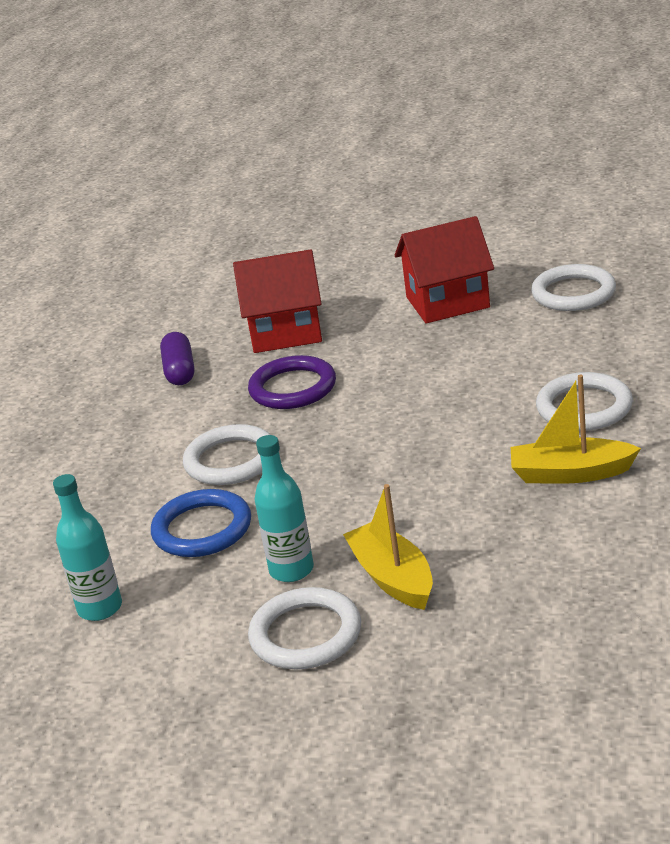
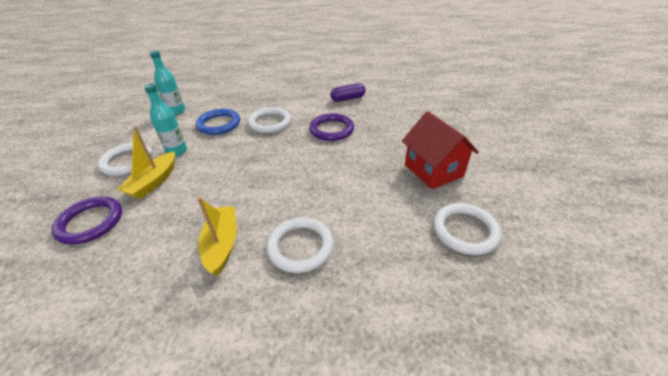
camera: 75 degrees right, 10 degrees up
red house [233,249,322,353] -> none
yellow boat [343,484,433,610] -> yellow boat turned 150 degrees clockwise [117,126,175,199]
none -> purple ring [52,197,122,245]

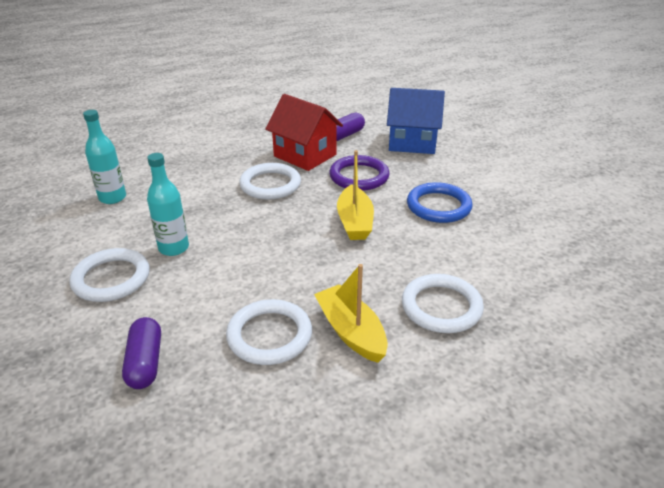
camera: 25 degrees left, 5 degrees down
purple ring [52,197,122,245] -> purple capsule [122,317,161,389]
yellow boat [117,126,175,199] -> yellow boat moved to [337,150,374,240]
blue ring [196,109,240,135] -> blue ring moved to [407,182,473,223]
red house [402,111,479,189] -> red house moved to [265,94,343,171]
white ring [433,203,501,255] -> white ring moved to [226,299,312,365]
none -> blue house [387,88,445,154]

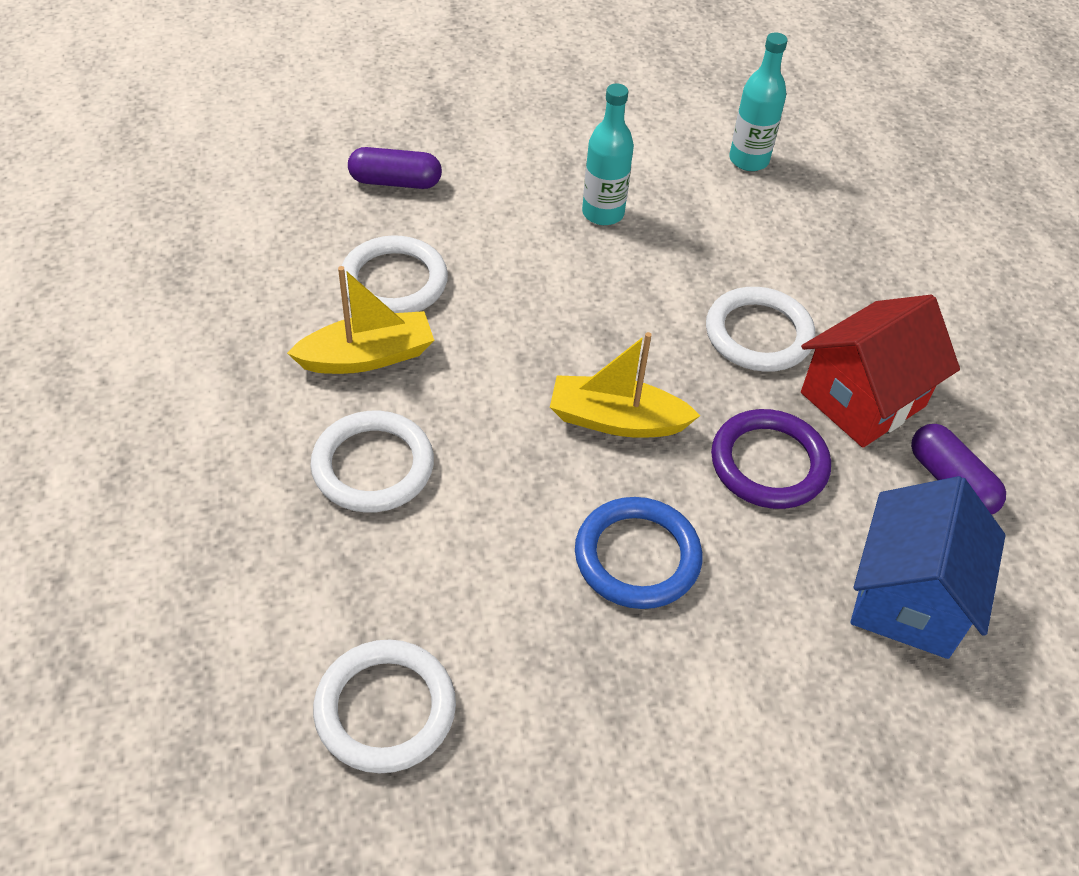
camera: 100 degrees right, 15 degrees up
white ring [70,248,150,302] -> white ring moved to [313,639,456,773]

